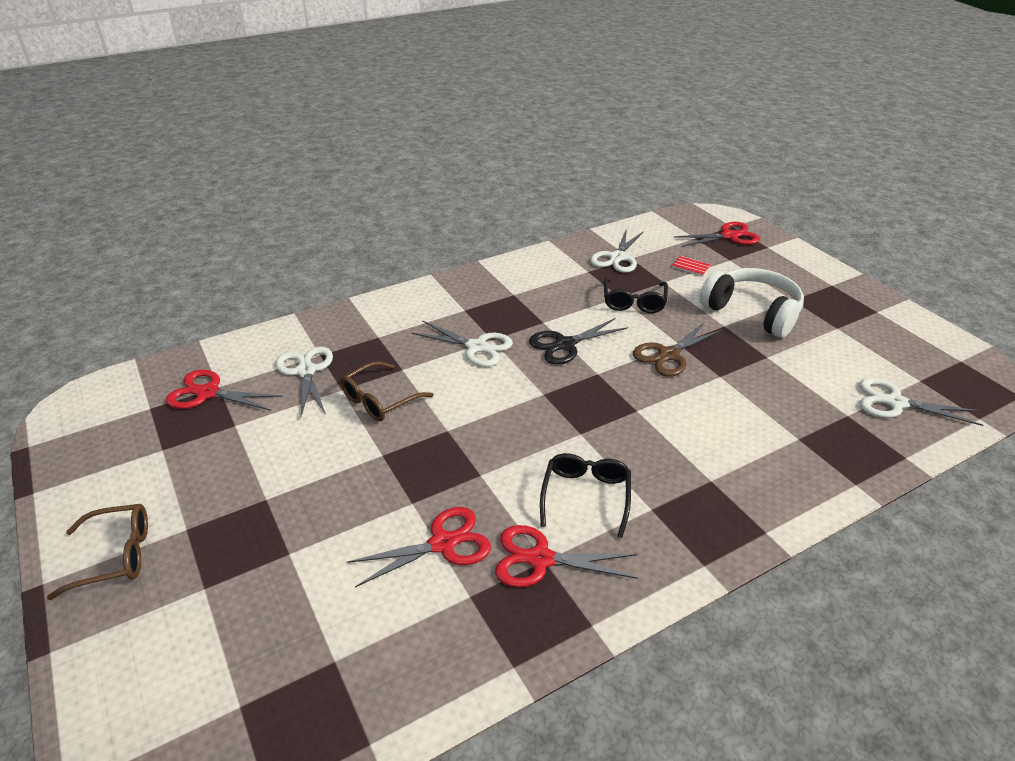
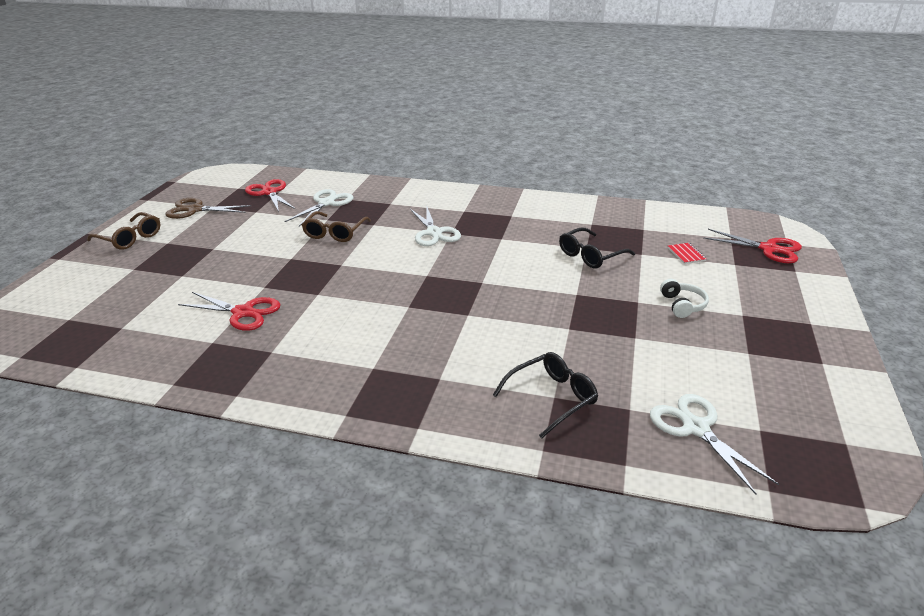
camera: 45 degrees right, 5 degrees down
brown glasses [340,361,434,421] -> brown glasses turned 75 degrees counterclockwise [302,211,371,242]
red scissors [495,525,638,588] -> none
black scissors [529,318,628,365] -> none
black glasses [540,453,631,538] -> black glasses moved to [493,352,598,438]
white scissors [590,231,644,273] -> none
brown scissors [633,323,722,377] -> brown scissors moved to [165,198,251,219]
white headphones [700,268,804,338] -> white headphones [660,279,709,318], size x0.47

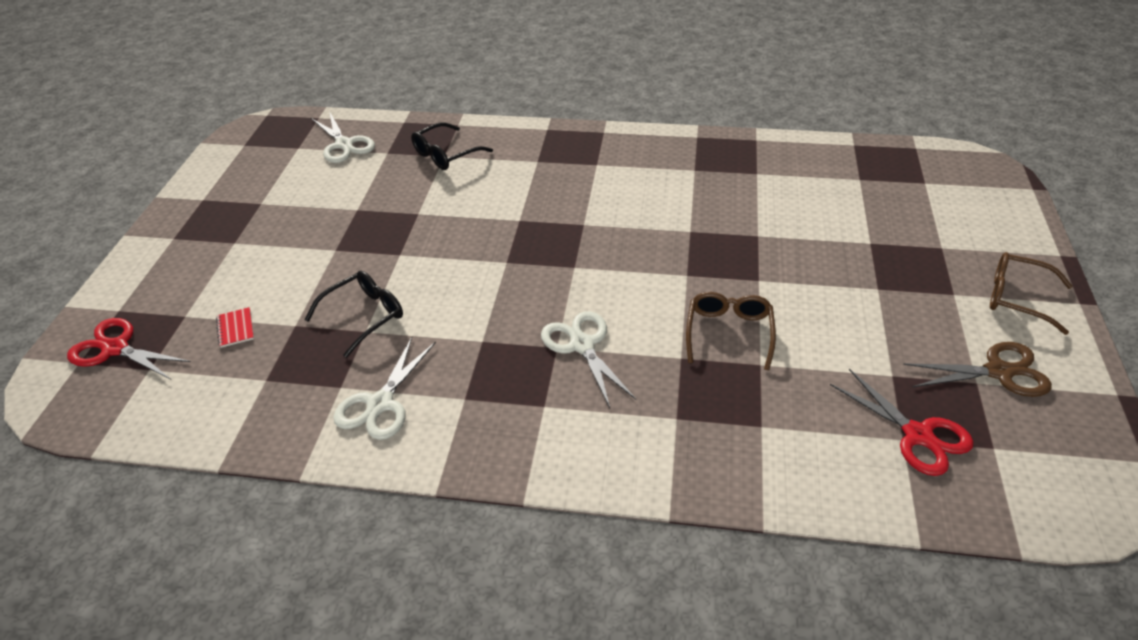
camera: 175 degrees right, 10 degrees up
red scissors [178,292,281,331] -> none
white scissors [284,189,354,226] -> white scissors moved to [333,337,436,440]
white headphones [660,279,709,318] -> none

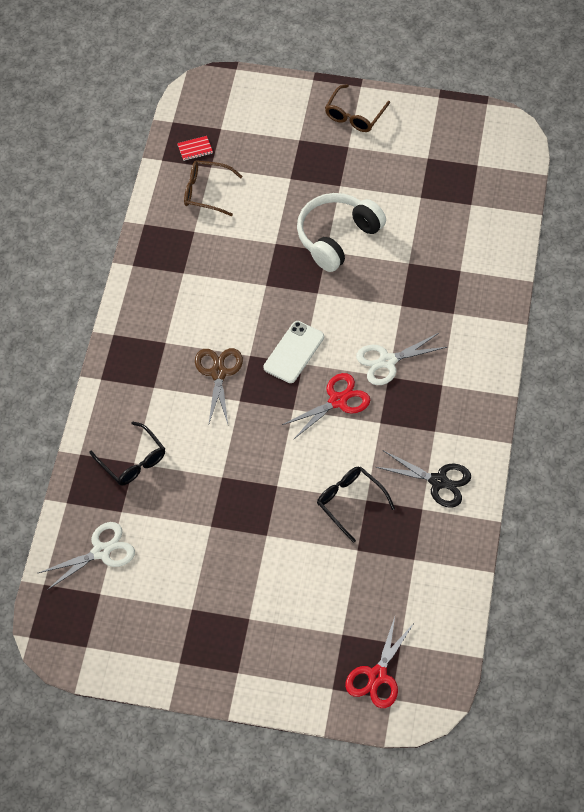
camera: 90 degrees left, 15 degrees up
red notebook [216,307,254,348] -> red notebook moved to [177,136,213,161]
white scissors [333,337,436,440] -> black scissors [376,450,471,508]
brown glasses [686,292,776,370] -> brown glasses moved to [184,160,243,216]
red scissors [830,369,974,476] -> red scissors moved to [282,373,370,440]
brown scissors [903,342,1052,397] -> brown scissors moved to [195,348,243,426]
none -> white phone [264,321,324,383]
none -> white headphones [297,193,386,272]

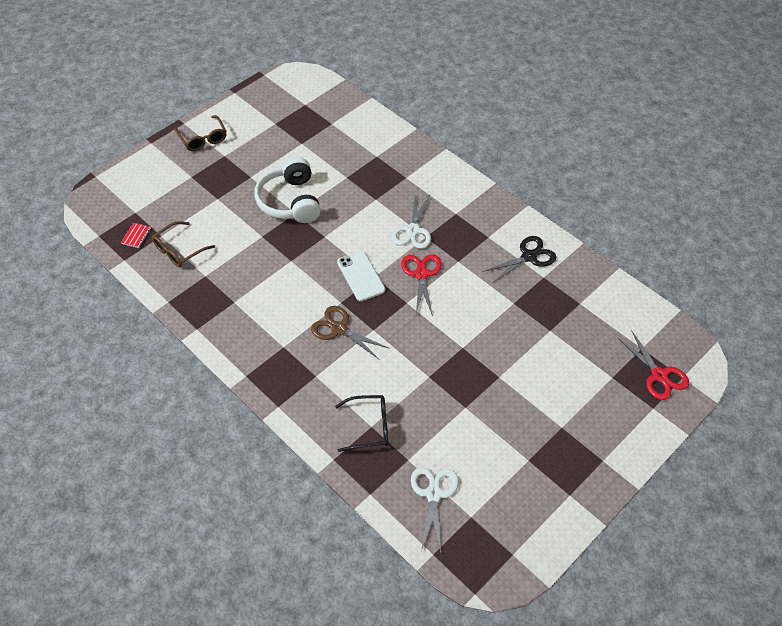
camera: 55 degrees left, 5 degrees down
black glasses [317,467,395,543] -> none

